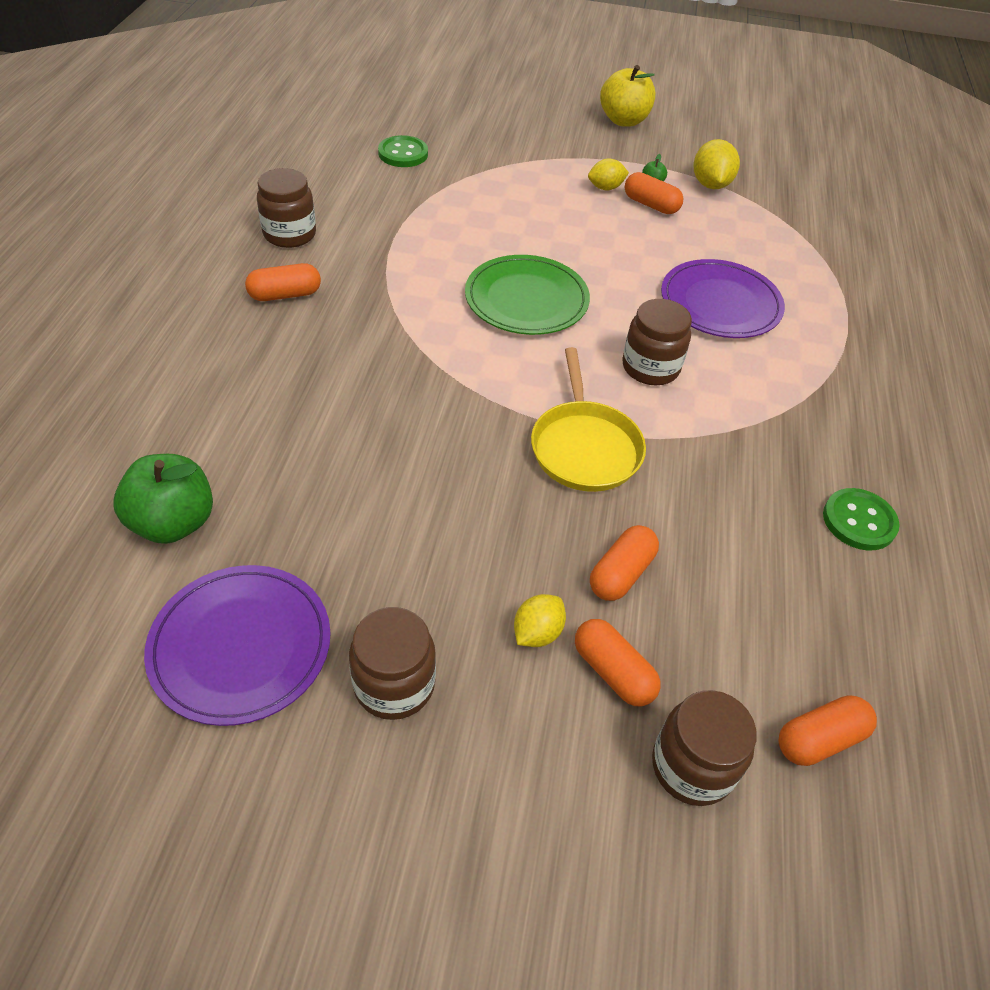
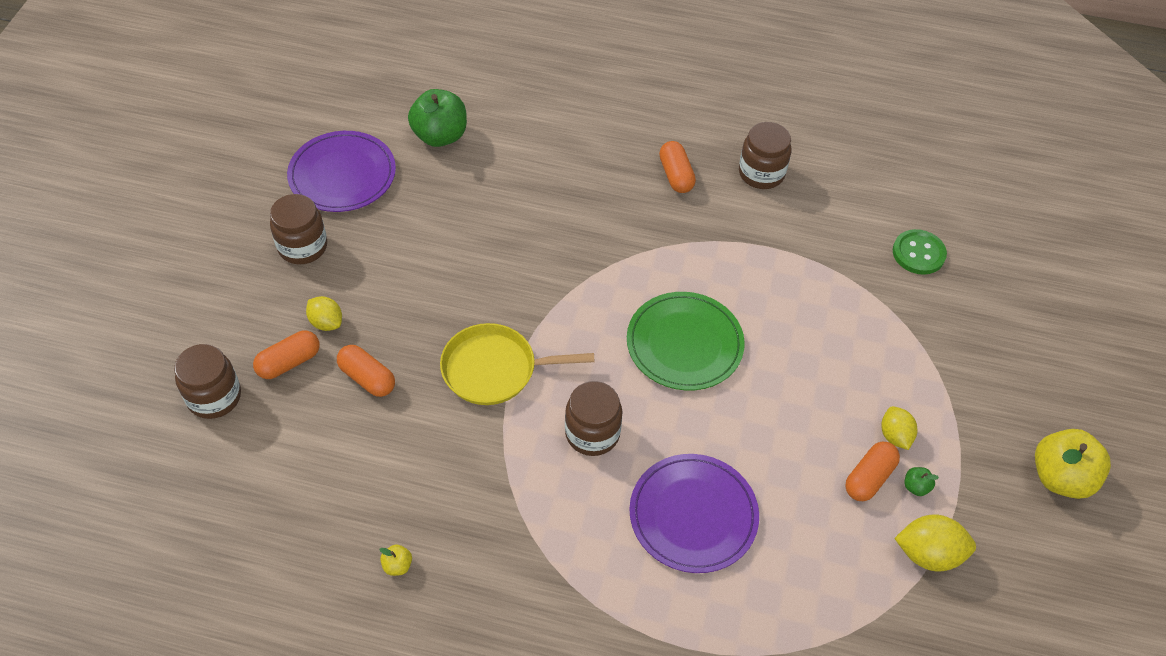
camera: 95 degrees right, 5 degrees up
orange capsule [779,696,877,766] -> none
green button [823,488,900,550] -> yellow apple [379,544,412,576]

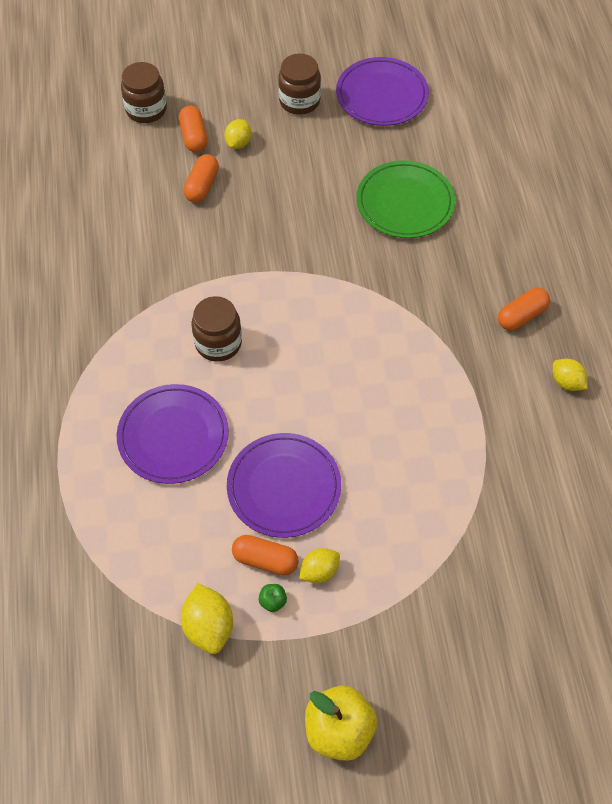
camera: 70 degrees right, 5 degrees up
orange capsule [253,330,320,379] -> orange capsule turned 45 degrees clockwise [179,106,208,153]
yellow apple [379,544,412,576] -> none
green apple [408,89,467,147] -> none
yellow pan [440,323,594,405] -> none
green plate [627,292,745,391] -> green plate moved to [356,160,455,238]
brown jar [739,122,791,189] -> yellow lemon [553,359,588,391]
green button [893,229,947,275] -> none
none -> purple plate [227,433,341,538]

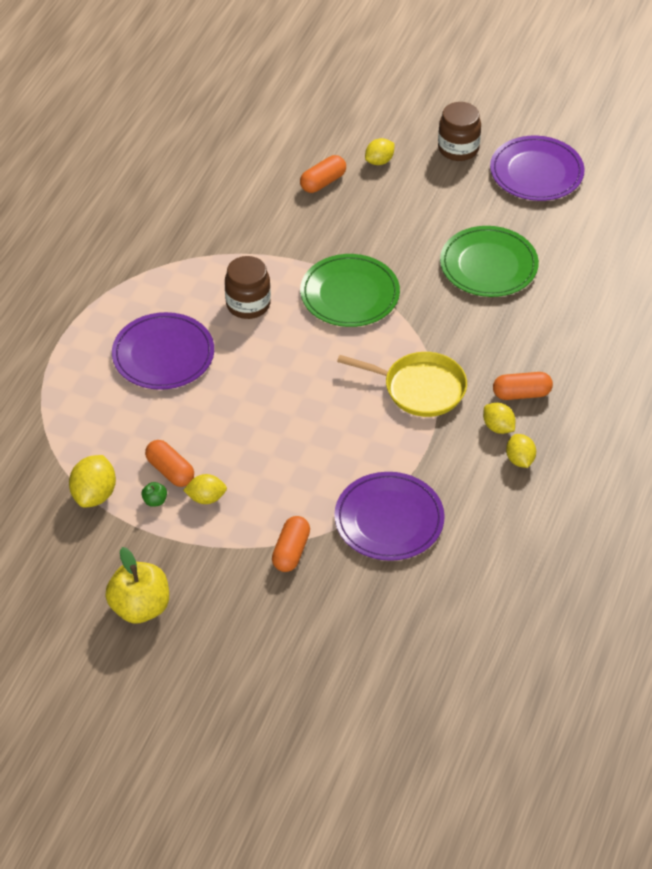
camera: 30 degrees right, 10 degrees down
brown jar [121,62,167,123] -> none
orange capsule [179,106,208,153] -> orange capsule moved to [272,516,310,572]
purple plate [227,433,341,538] -> purple plate moved to [334,472,445,561]
none -> green plate [300,254,400,327]
none -> yellow pan [337,352,467,417]
none -> yellow lemon [483,403,515,434]

